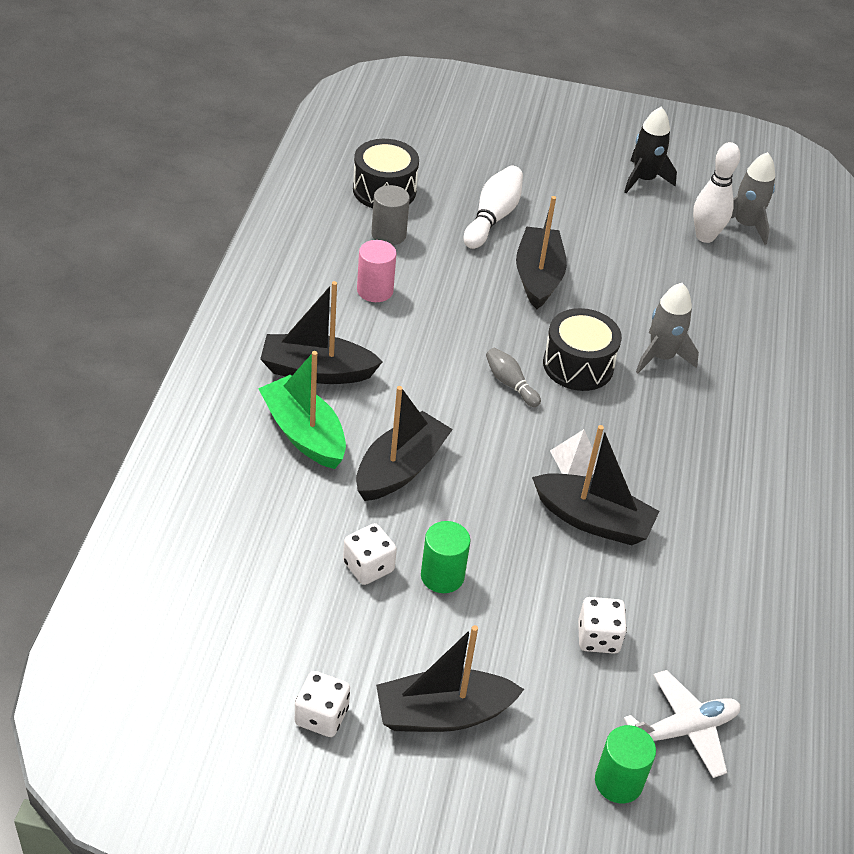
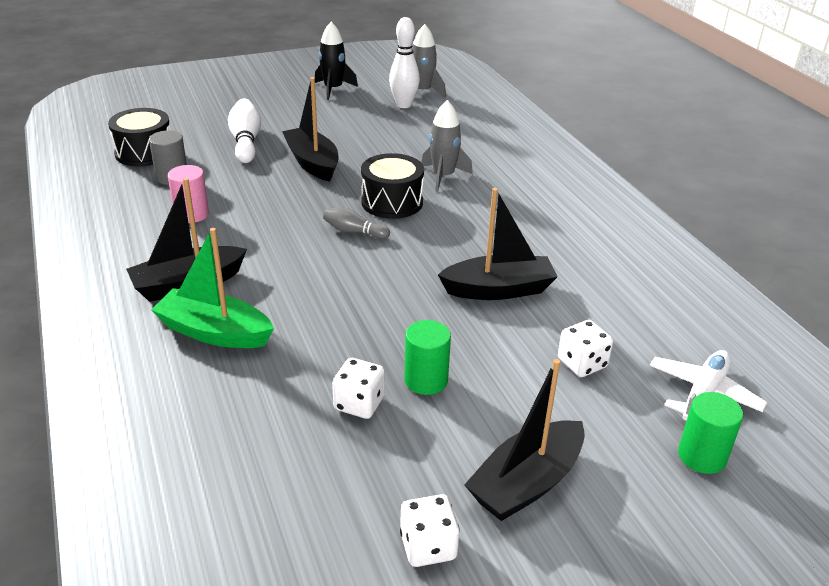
camera: 30 degrees left, 10 degrees down
black boat [356,386,453,501] -> none
white pyramid [550,429,597,476] -> none

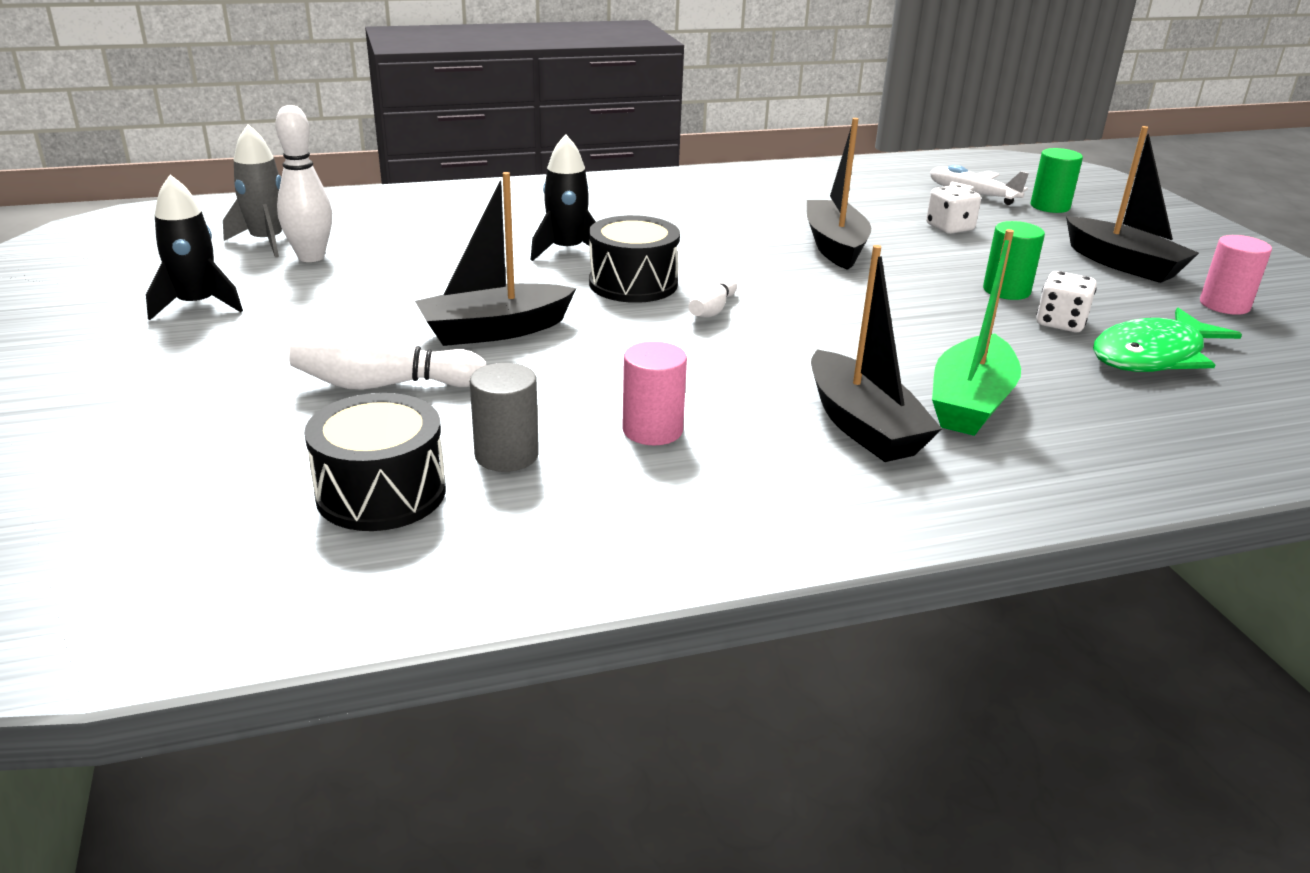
camera: 85 degrees left, 5 degrees down
grey bowling pin [323,208,390,239] -> white bowling pin [689,277,737,318]
white dice [400,494,460,567] -> pink cylinder [1200,235,1272,315]
grey rocket [422,100,473,192] -> black rocket [531,134,596,261]
none -> green fish [1093,308,1242,372]

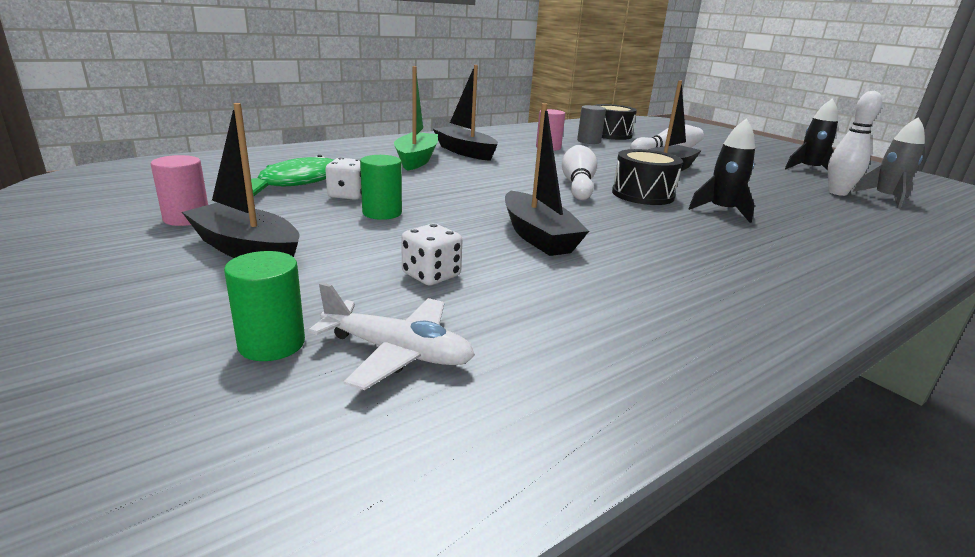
camera: 160 degrees right, 5 degrees down
white bowling pin [689,277,737,318] -> white bowling pin [562,145,597,200], size x1.64

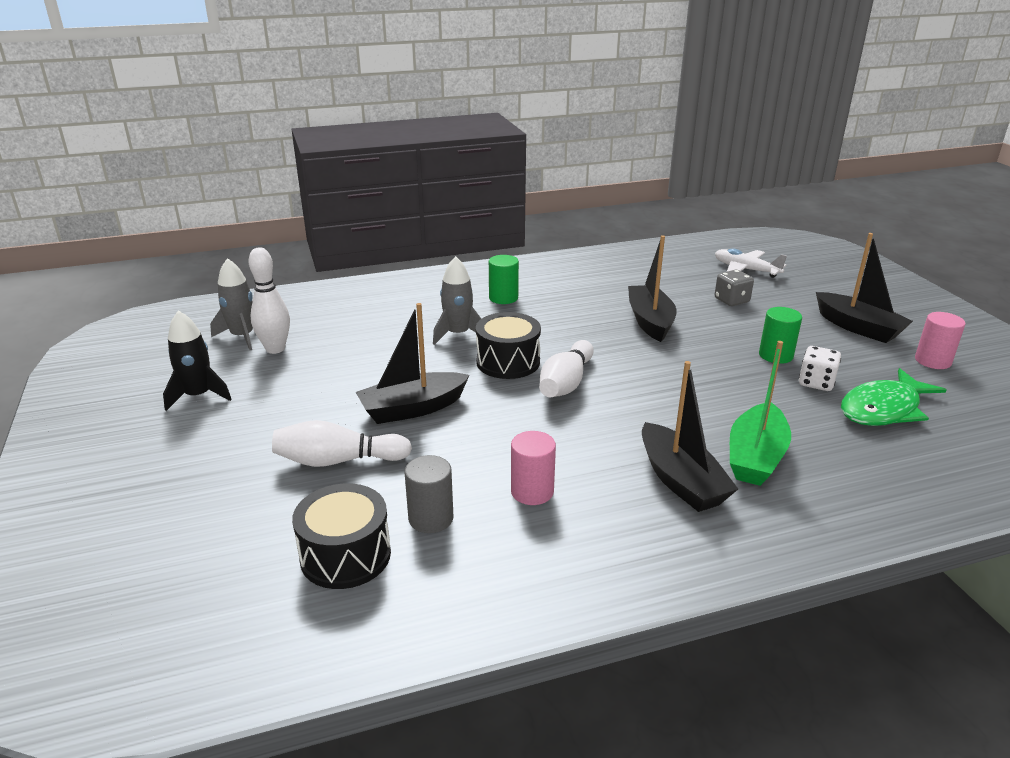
camera: 160 degrees left, 5 degrees up
green cylinder [224,251,305,361] -> green cylinder moved to [489,255,519,304]
white dice [401,224,463,286] -> grey dice [715,270,754,306]
black rocket [689,118,755,223] -> grey rocket [433,256,481,345]

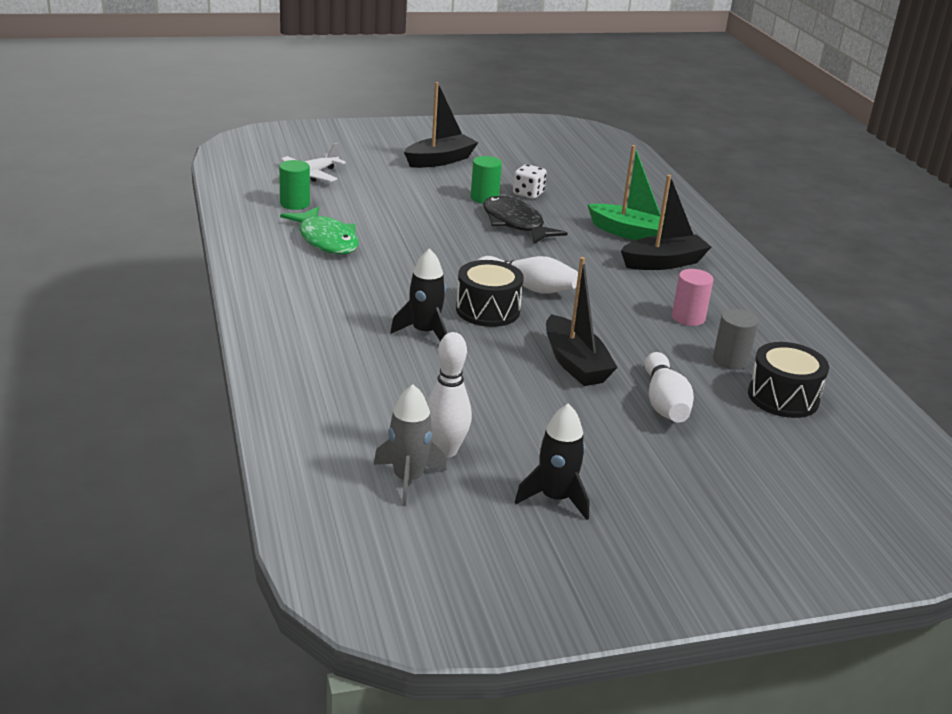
camera: 90 degrees left, 0 degrees up
grey rocket [433,256,481,345] -> black rocket [390,248,447,341]
green cylinder [489,255,519,304] -> green cylinder moved to [279,160,310,210]
black boat [628,235,676,342] -> none
grey dice [715,270,754,306] -> none
green fish [841,368,946,426] -> green fish moved to [280,207,359,254]
pink cylinder [915,312,965,369] -> none
none -> black fish [483,196,568,244]

